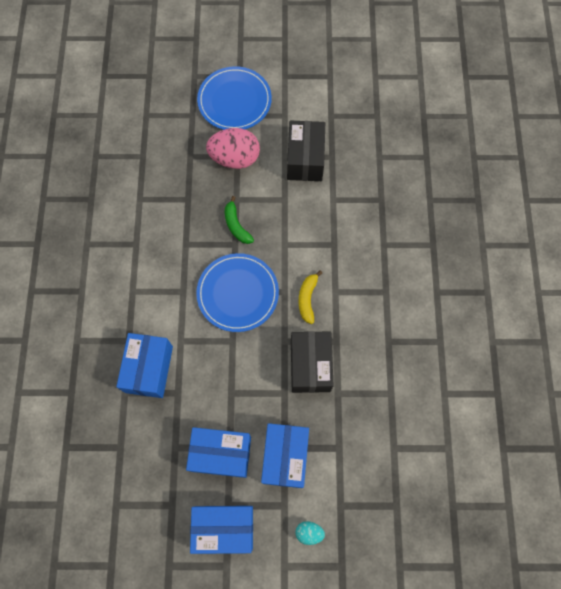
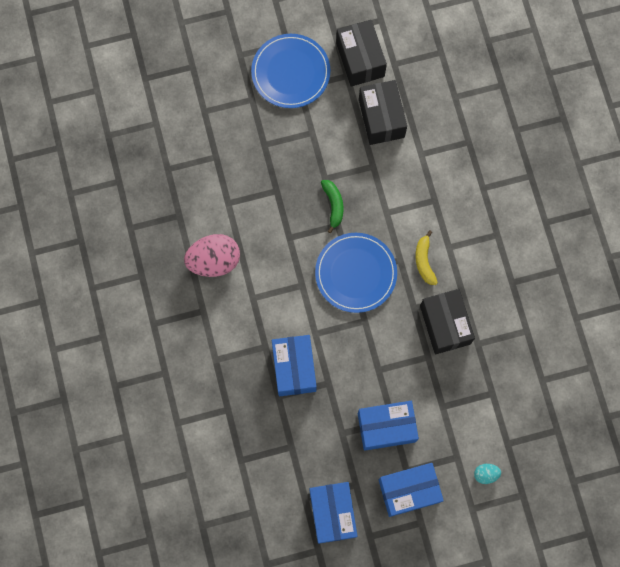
camera: 15 degrees left, 5 degrees up
pink egg [206,128,260,169] -> pink egg moved to [184,234,240,277]
green banana [225,196,254,244] -> green banana turned 150 degrees counterclockwise [321,180,343,233]
blue box [261,423,309,488] -> blue box moved to [310,482,357,544]
none -> black box [336,20,387,87]

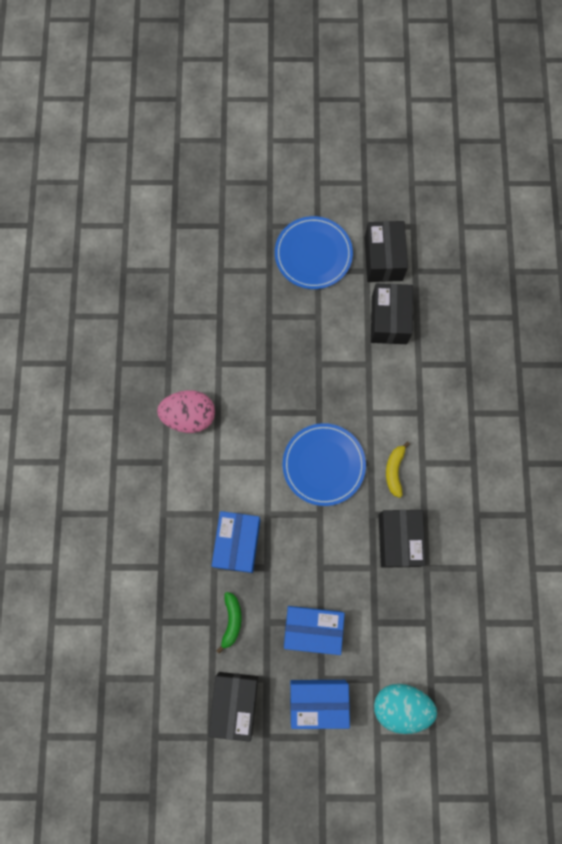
camera: 15 degrees right, 0 degrees up
blue box [310,482,357,544] -> black box [209,672,258,742]
green banana [321,180,343,233] -> green banana moved to [216,592,241,654]
turquoise egg [474,464,501,484] -> turquoise egg [374,684,437,734], size x2.15

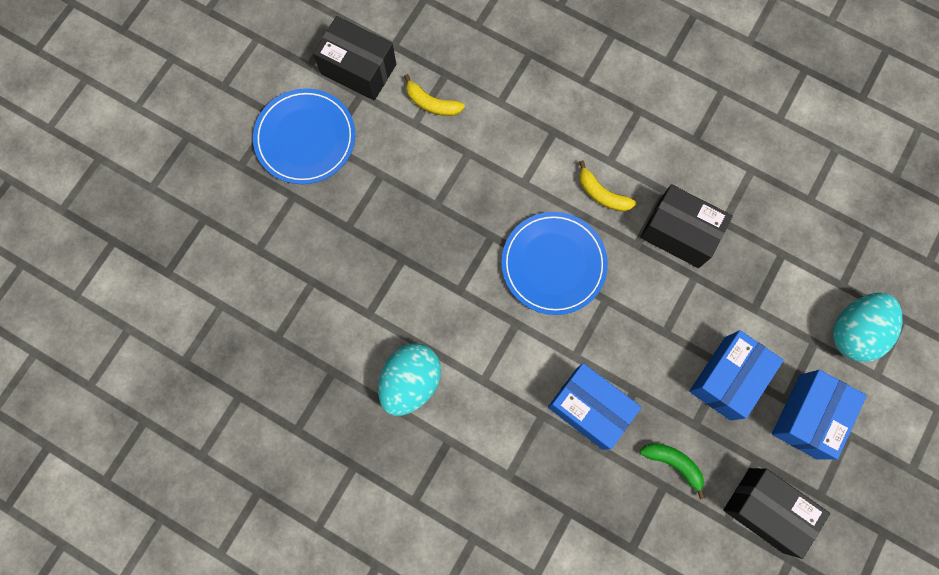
camera: 60 degrees left, 0 degrees up
pink egg [157,390,215,433] -> turquoise egg [378,343,441,416]
black box [371,283,413,344] -> yellow banana [404,74,465,116]

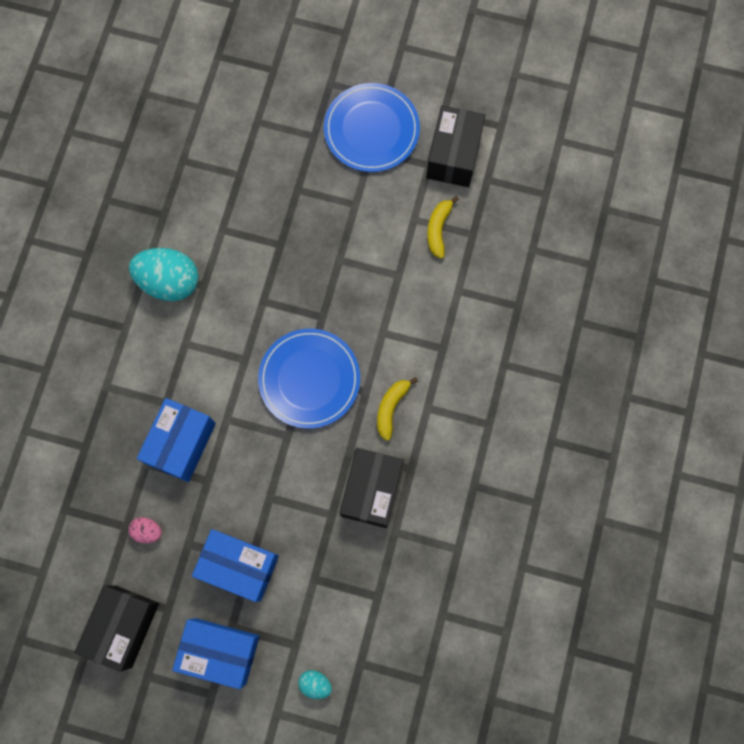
camera: 75 degrees right, 0 degrees up
green banana [640,443,705,499] -> pink egg [129,517,162,543]
turquoise egg [833,293,902,362] -> turquoise egg [298,670,332,699], size x0.47

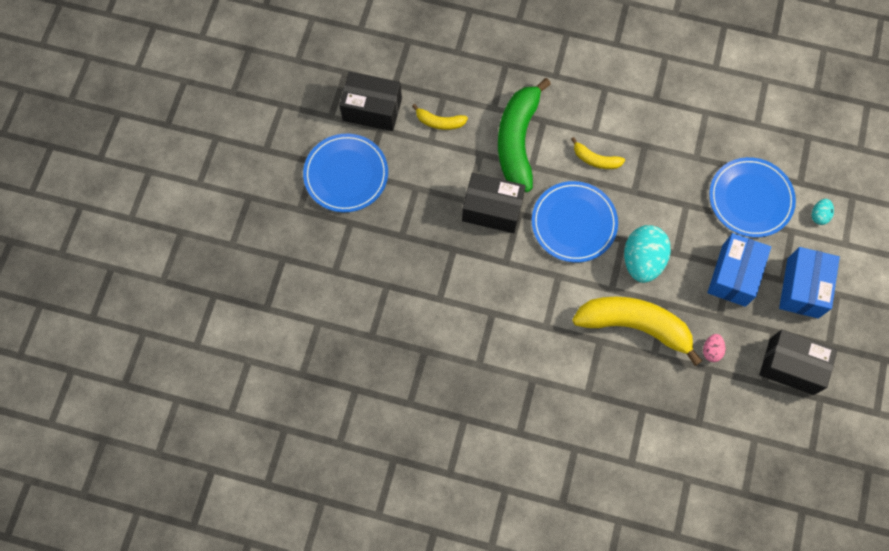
camera: 90 degrees left, 5 degrees down
turquoise egg [129,248,199,301] -> turquoise egg moved to [624,225,671,283]
blue box [137,398,216,482] -> yellow banana [572,297,702,366]
black box [339,448,404,528] -> black box moved to [462,173,526,233]
none -> green banana [498,78,551,192]
none -> blue plate [709,157,796,237]

